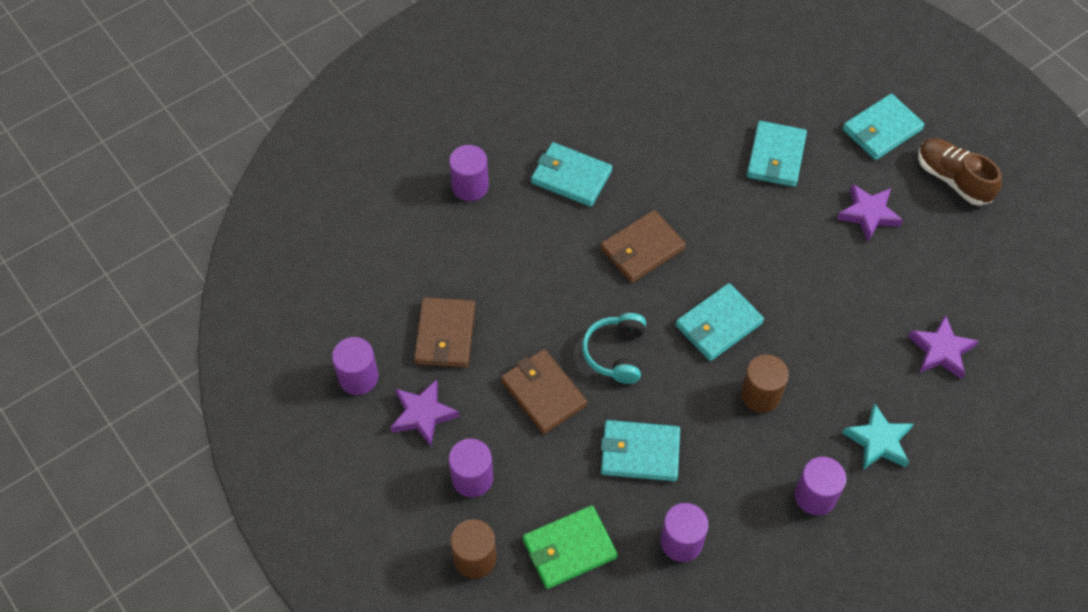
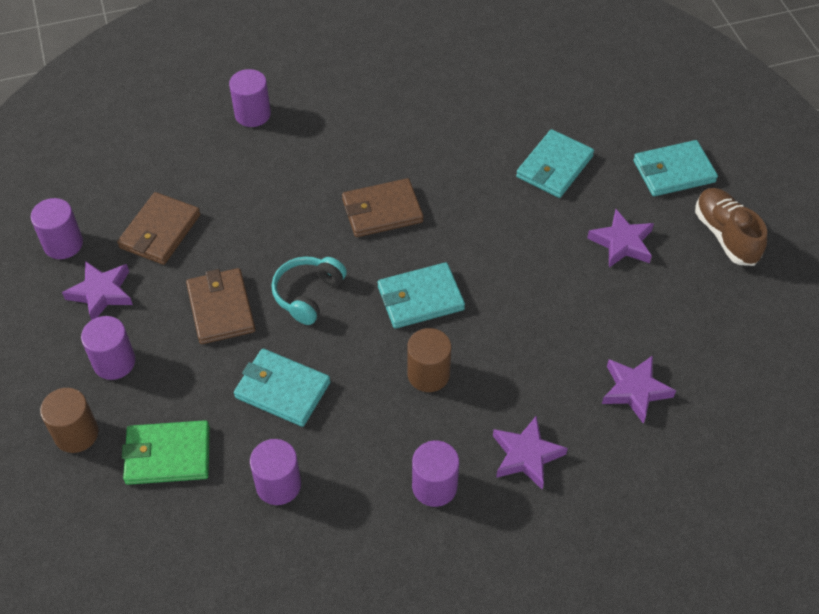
camera: 20 degrees right, 5 degrees down
turquoise wallet [531,142,612,207] -> none
turquoise star [843,403,913,470] -> purple star [493,415,568,490]

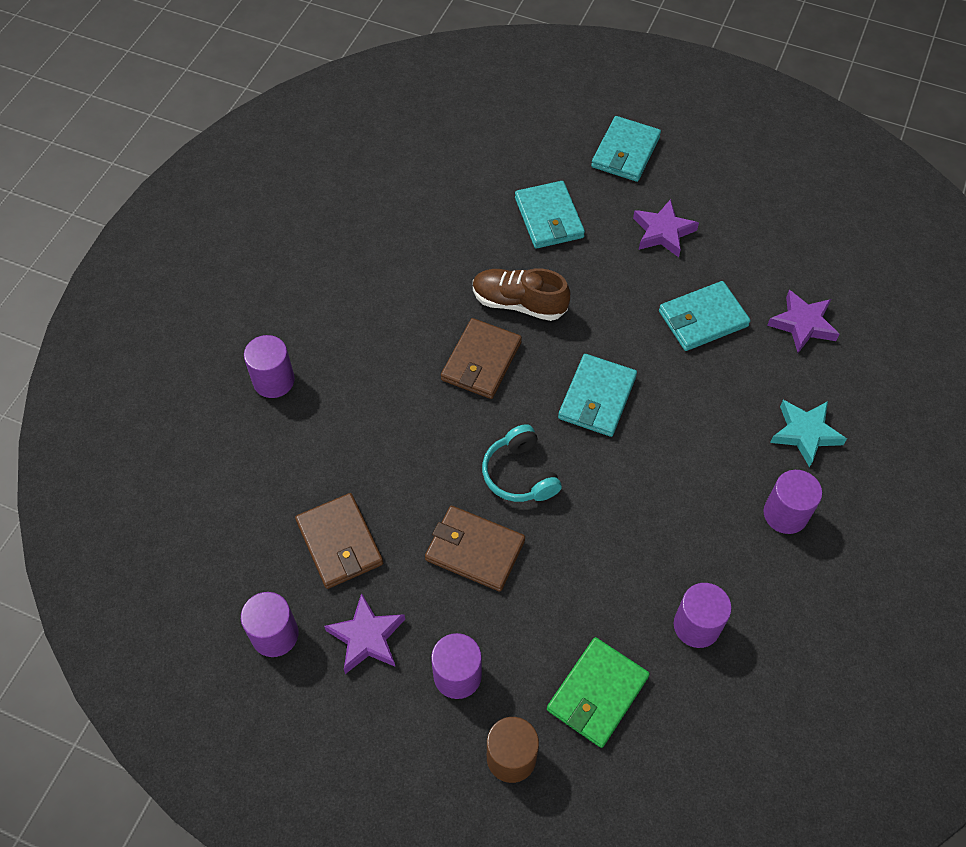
camera: 50 degrees left, 5 degrees up
turquoise wallet [234,349,331,427] -> turquoise wallet moved to [659,281,751,351]
brown cylinder [407,328,451,392] -> none
purple star [493,415,568,490] -> turquoise star [770,400,847,468]
brown shoe [695,188,767,266] -> brown shoe moved to [473,268,570,321]

